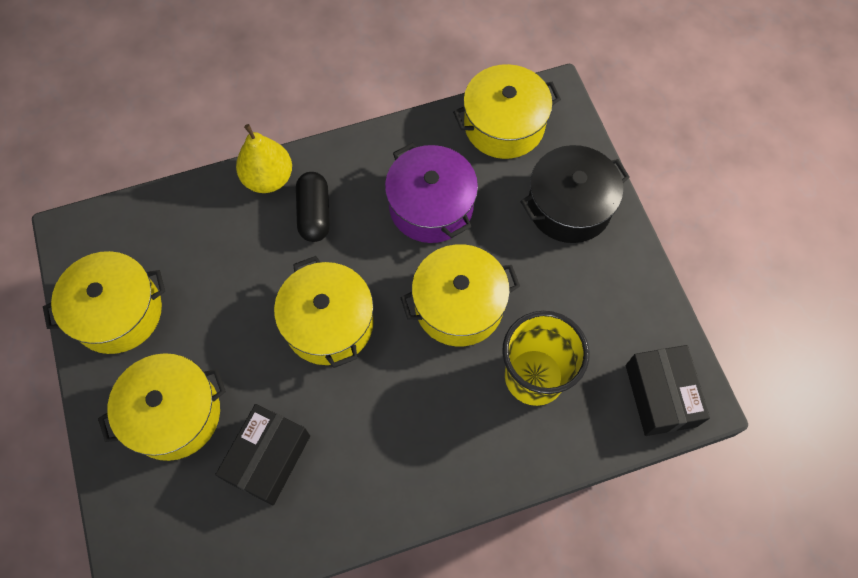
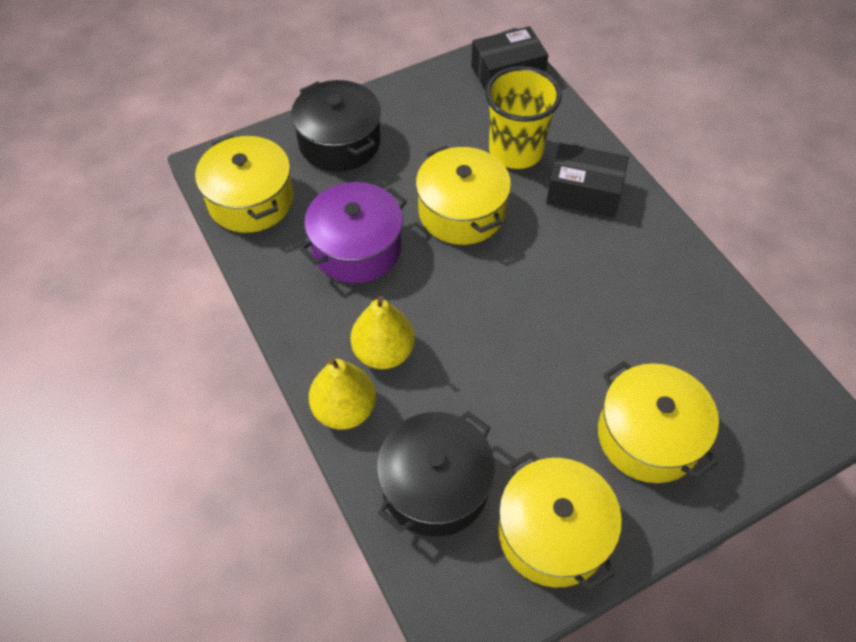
camera: 100 degrees left, 10 degrees down
black box [215,404,310,505] -> black box moved to [546,143,629,218]
yellow pot [274,256,374,368] -> none
black capsule [296,172,330,242] -> yellow pear [350,296,415,369]
none -> black pot [377,411,495,537]

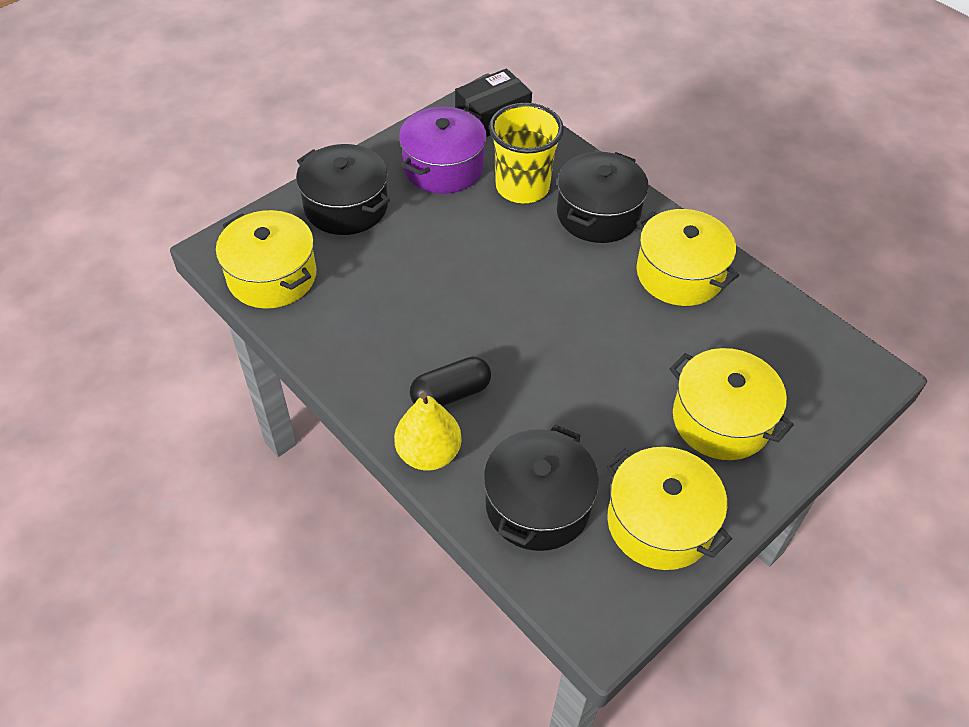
camera: 15 degrees left, 5 degrees down
purple pot [299,182,407,283] -> purple pot moved to [399,107,487,194]
yellow pear [350,296,415,369] -> black capsule [410,357,491,406]
yellow pot [416,145,511,245] -> yellow pot moved to [636,209,739,306]
black box [546,143,629,218] -> black pot [557,152,649,243]

